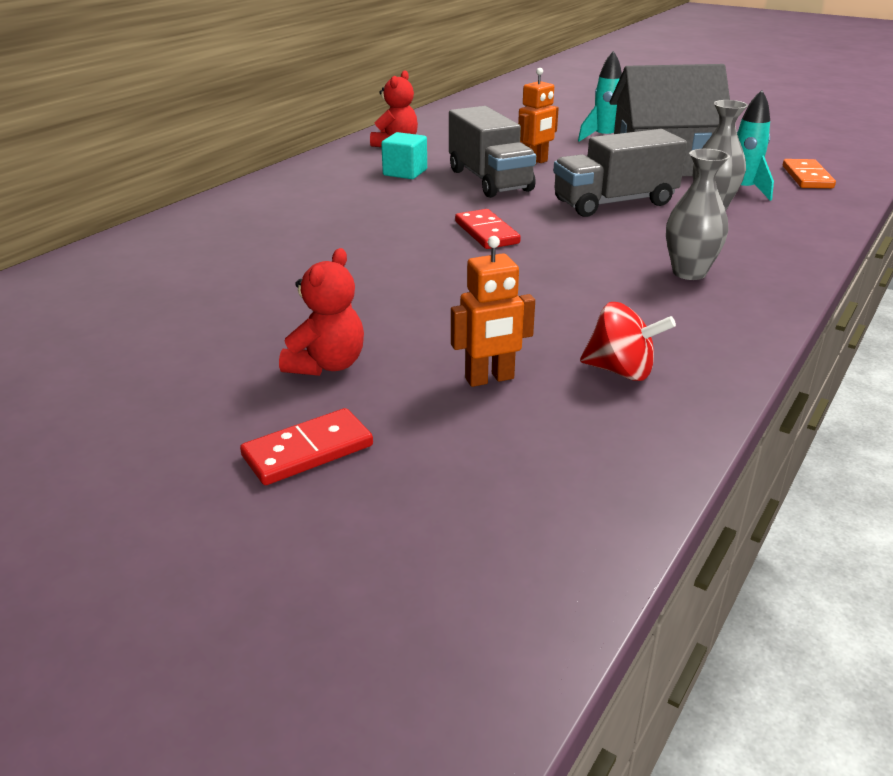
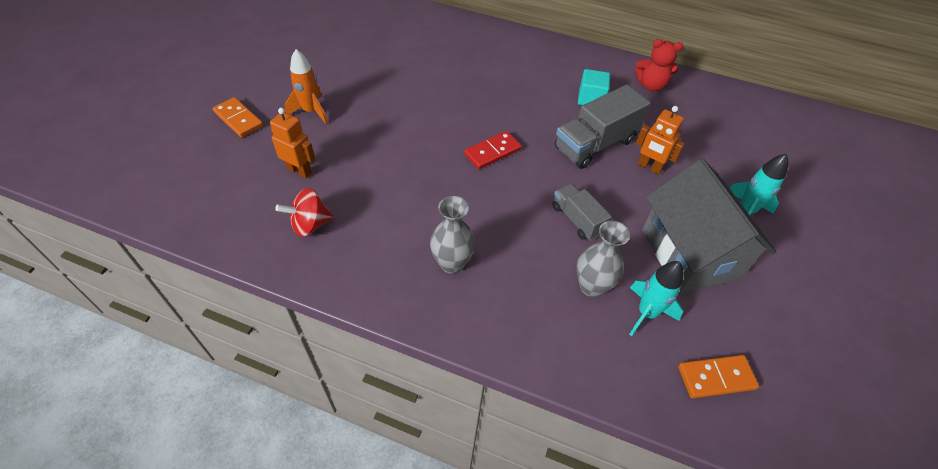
camera: 75 degrees right, 20 degrees up
red domino [240,408,373,485] -> orange domino [213,97,263,137]
red teddy bear [279,248,364,376] -> orange rocket [285,49,328,124]
orange robot [451,236,535,387] -> orange robot turned 150 degrees clockwise [270,108,315,178]
grey truck [553,129,687,217] -> grey truck [553,184,612,241], size x0.60
red spinning top [580,302,676,381] -> red spinning top turned 60 degrees clockwise [275,188,334,237]

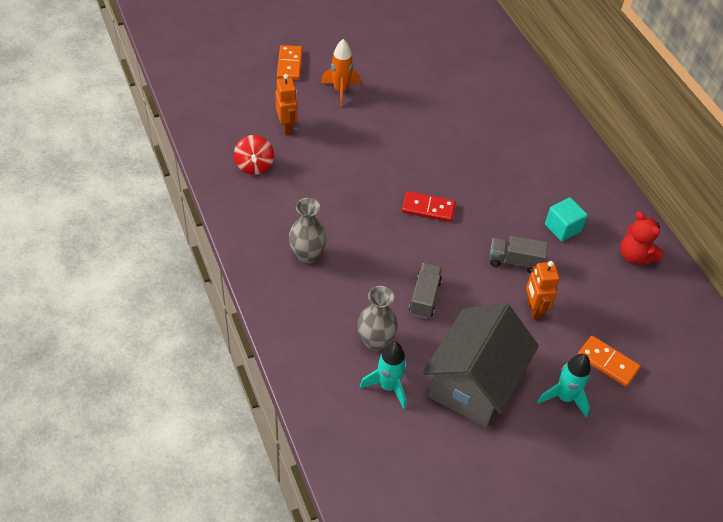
camera: 45 degrees right, 0 degrees up
red spinning top [275,188,334,237] -> red spinning top turned 120 degrees counterclockwise [234,135,274,175]
grey truck [555,85,651,169] -> grey truck [489,236,548,273], size x0.60
orange domino [678,355,759,398] -> orange domino moved to [577,336,640,387]

